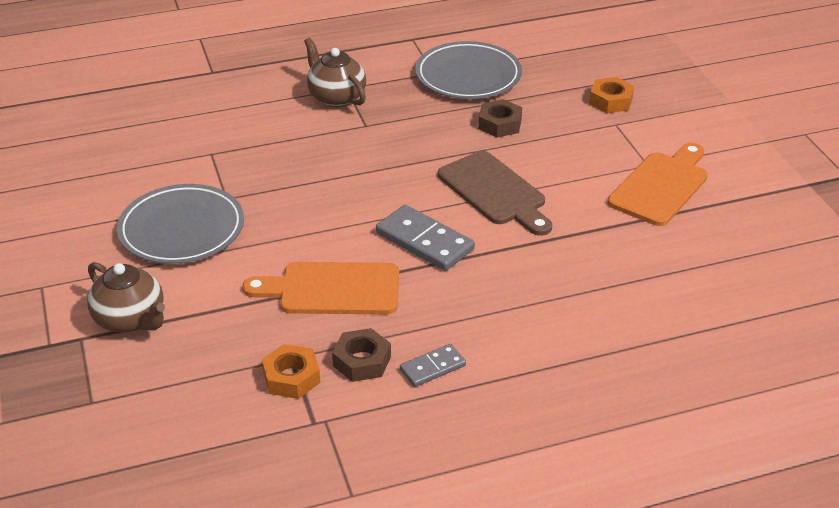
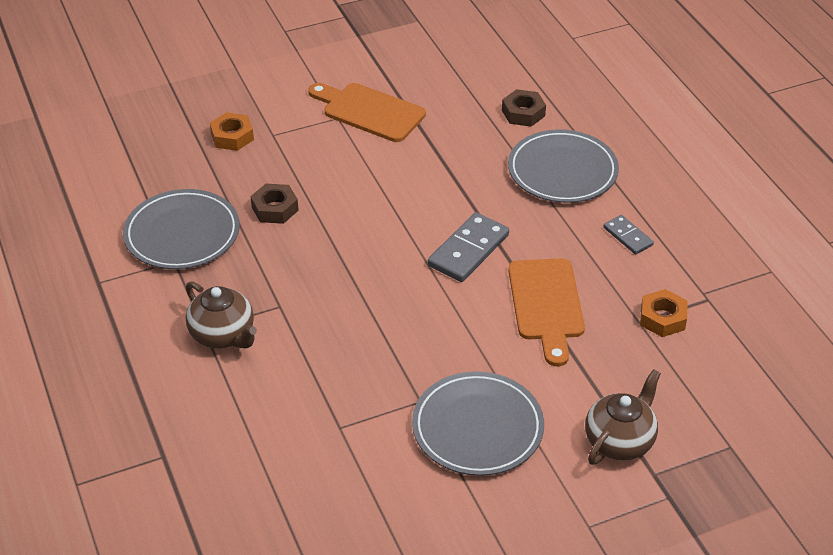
camera: 95 degrees left, 5 degrees up
brown teapot [304,38,366,107] -> brown teapot turned 90 degrees counterclockwise [186,281,257,348]
brown nut [332,328,391,382] -> brown nut moved to [502,89,546,127]
brown cutting board [438,151,552,236] -> none
none -> grey plate [508,129,619,203]

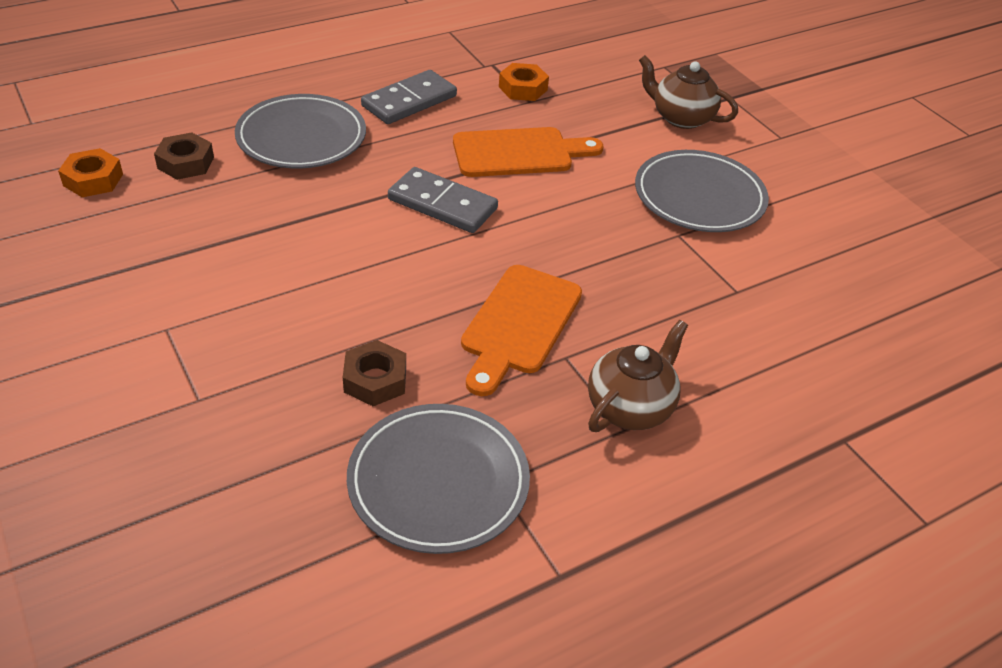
camera: 100 degrees left, 0 degrees up
orange nut [210,112,254,151] -> orange nut moved to [58,148,123,197]
orange cutting board [308,83,426,142] -> orange cutting board moved to [461,265,582,396]
grey domino [603,215,654,255] -> grey domino [361,70,457,124], size x1.72

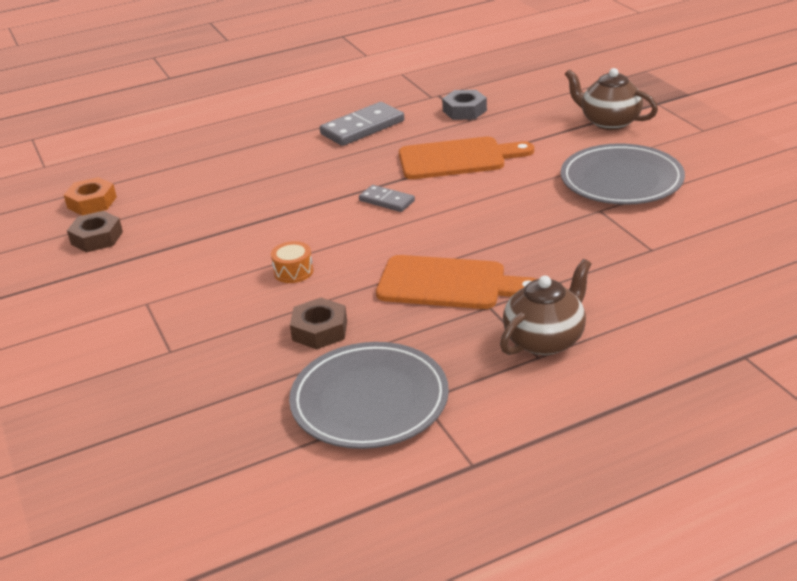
camera: 10 degrees right, 10 degrees down
brown nut [154,132,214,180] -> brown nut moved to [67,211,123,252]
grey plate [235,94,366,168] -> none
grey domino [388,167,498,233] -> grey domino [359,185,415,212], size x0.58
orange cutting board [461,265,582,396] -> orange cutting board turned 105 degrees counterclockwise [376,255,537,309]
orange nut [499,63,549,101] -> grey nut [442,90,487,120]
none -> orange drum [271,241,313,283]

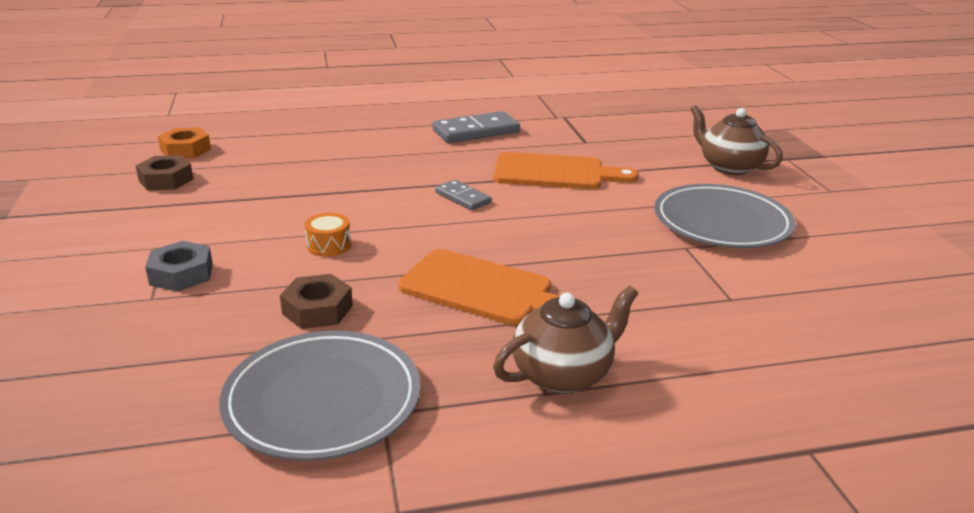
camera: 10 degrees right, 5 degrees down
grey nut [442,90,487,120] -> grey nut moved to [145,241,213,292]

